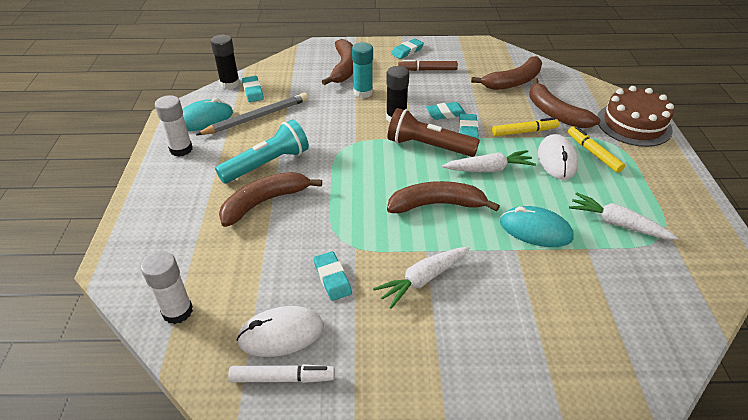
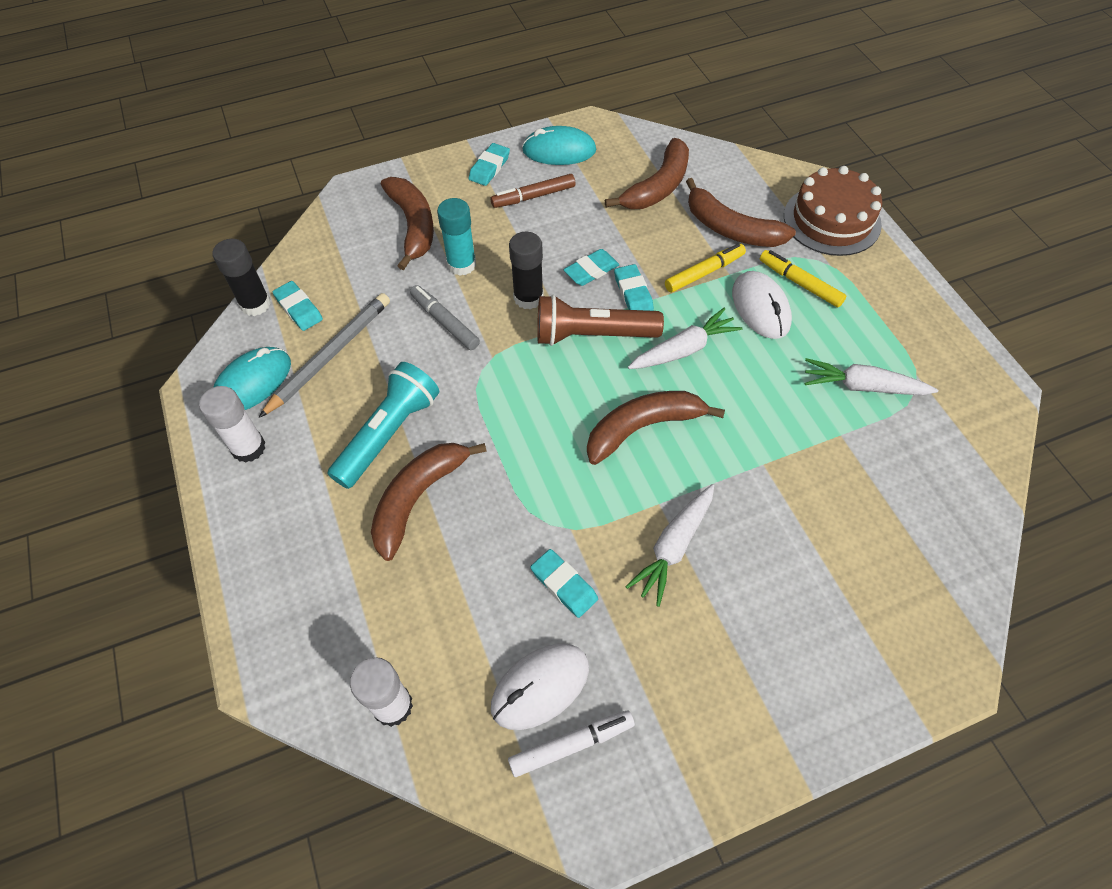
camera: 20 degrees left, 15 degrees up
turquoise mouse [500,206,574,247] -> turquoise mouse moved to [522,126,596,165]
none -> grey marker [410,285,480,350]

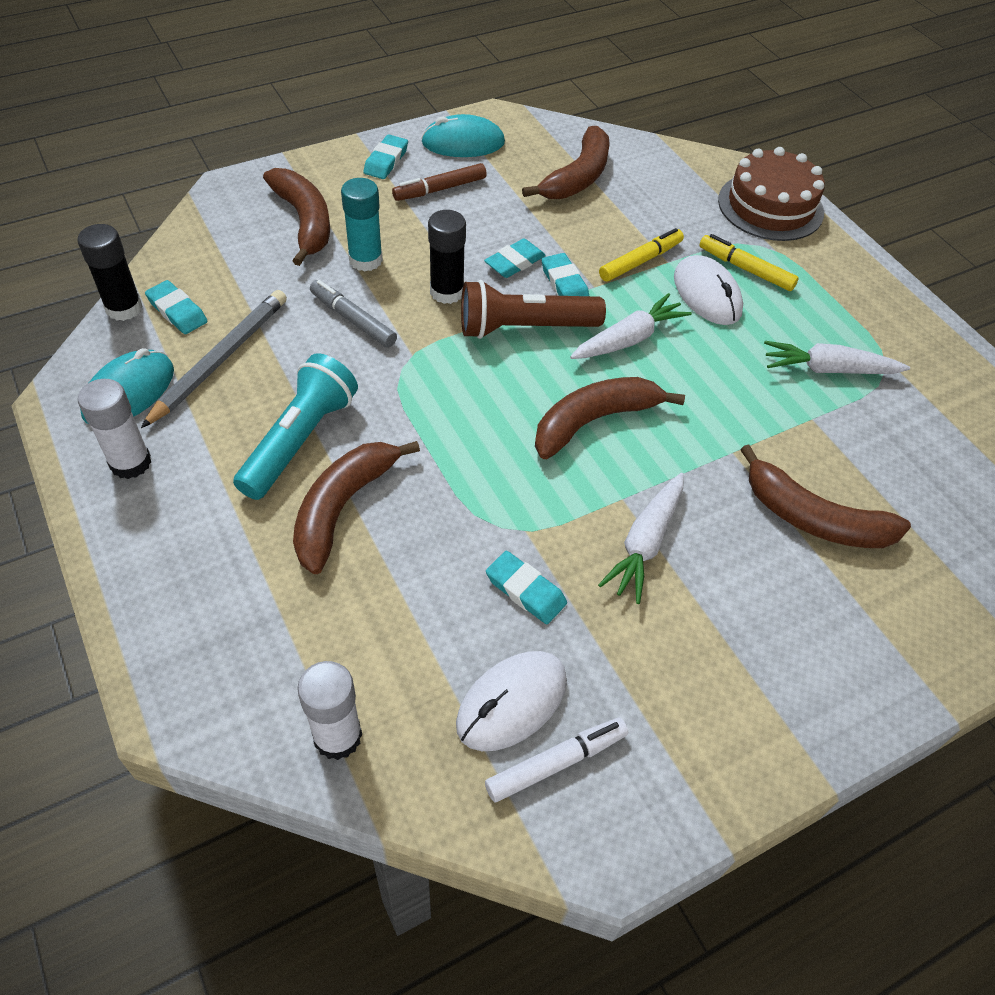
camera: 10 degrees left, 5 degrees down
brown banana [686,178,796,247] -> brown banana moved to [740,444,911,548]

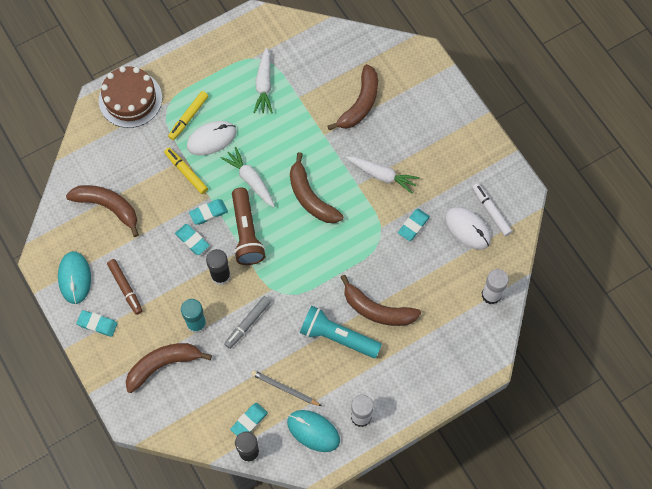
camera: 90 degrees left, 15 degrees up
grey pencil [141,290,287,428] -> grey pencil [251,370,322,406], size x0.66

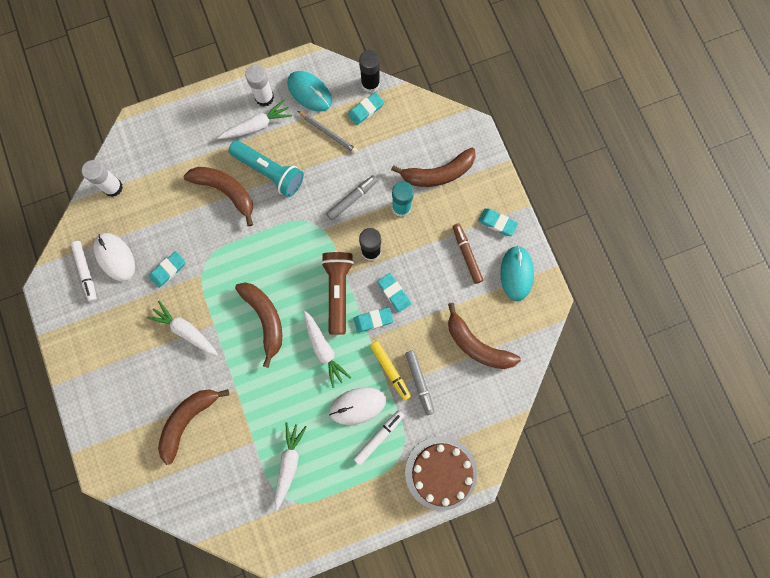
camera: 170 degrees left, 10 degrees up
yellow marker [168,91,208,140] -> white marker [353,410,404,465]
none -> white carrot [218,100,292,139]
none -> grey marker [405,350,434,415]

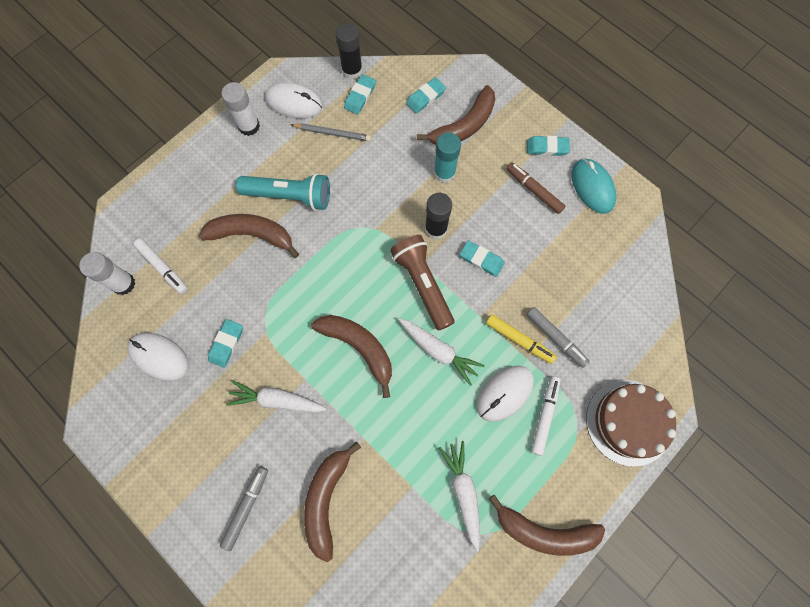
camera: 25 degrees left, 5 degrees down
white marker [71,241,97,302] -> white marker moved to [133,239,188,294]
white carrot [218,100,292,139] -> none
turquoise mouse [287,71,332,112] -> white mouse [265,82,323,119]
grey marker [326,175,378,220] -> grey marker moved to [220,466,268,551]
turquoise eraser [353,307,394,333] -> turquoise eraser moved to [406,77,446,114]
brown banana [448,303,521,369] -> brown banana moved to [489,495,605,556]

